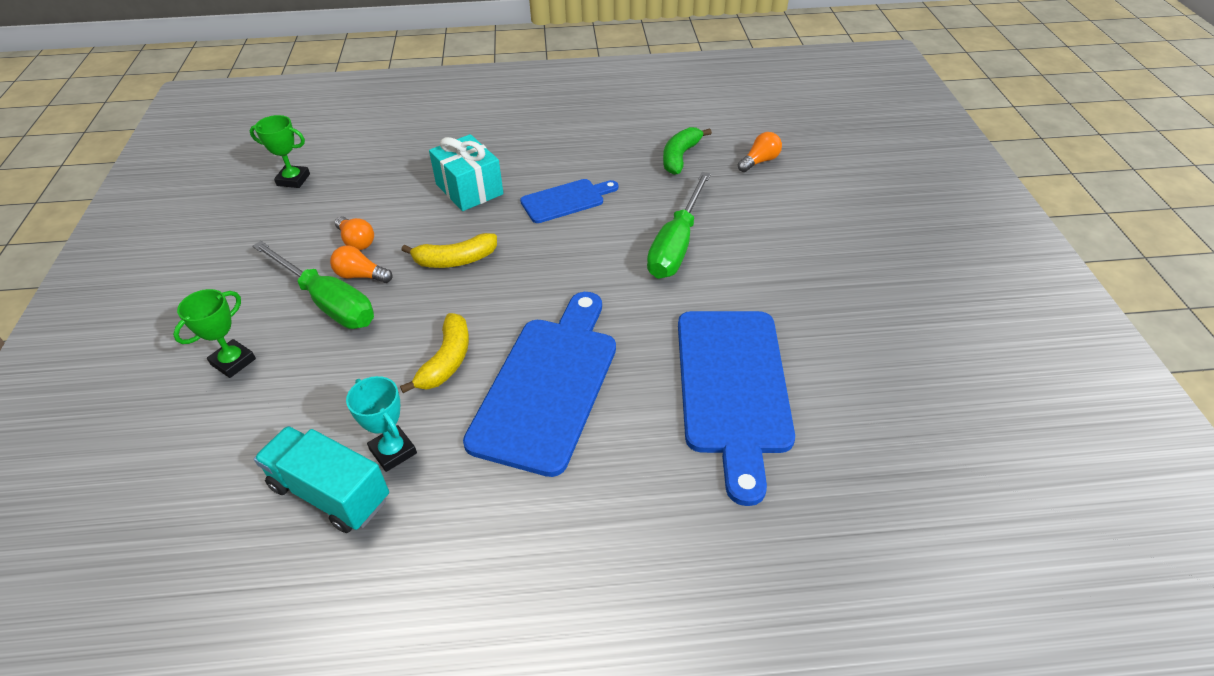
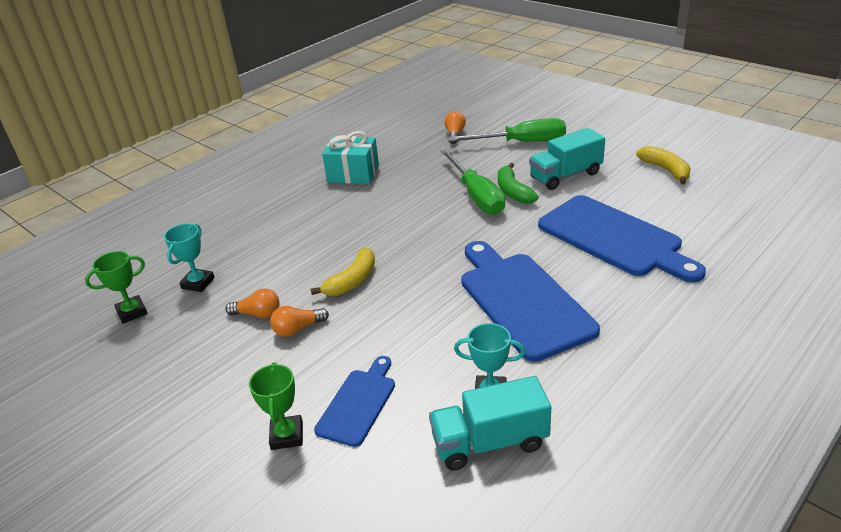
camera: 40 degrees left, 10 degrees down
green screwdriver [253,241,374,329] -> green screwdriver moved to [448,118,566,142]
yellow banana [400,313,469,393] -> yellow banana moved to [636,146,691,184]
turquoise gift [429,134,504,211] -> turquoise gift moved to [322,131,379,184]
blue cutting board [520,179,619,223] -> blue cutting board moved to [314,356,395,447]
green banana [663,127,712,175] -> green banana moved to [498,163,538,204]
none -> turquoise trophy [164,224,215,292]
none -> turquoise truck [529,128,605,190]

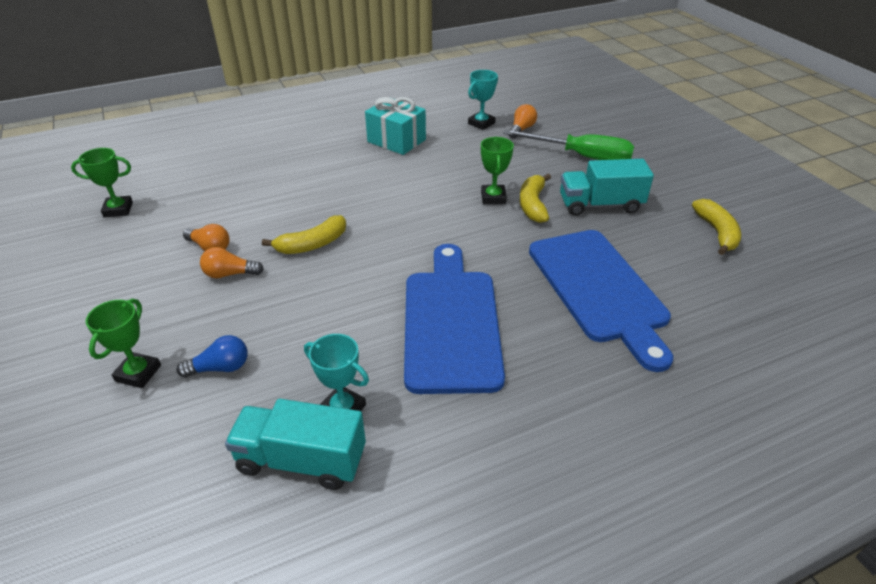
camera: 20 degrees right, 5 degrees up
turquoise trophy [164,224,215,292] -> turquoise trophy moved to [468,70,498,130]
blue cutting board [314,356,395,447] -> blue light bulb [177,335,247,378]
green screwdriver [441,149,505,215] -> green trophy [481,137,514,204]
green banana [498,163,538,204] -> yellow banana [520,174,551,223]

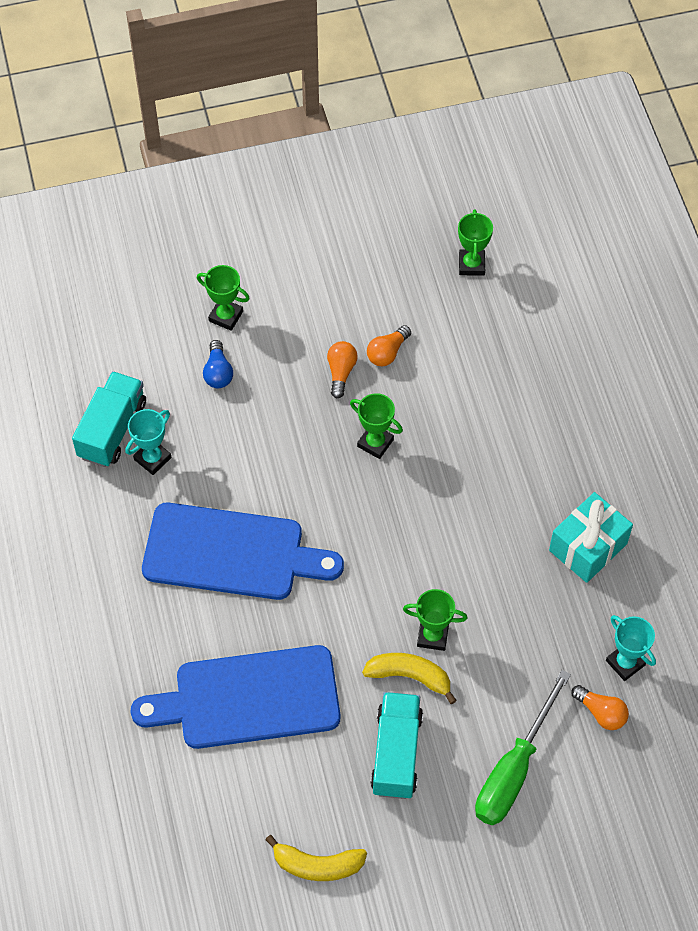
camera: 100 degrees right, 20 degrees up
yellow banana [262,215,346,254] -> green trophy [350,393,403,459]

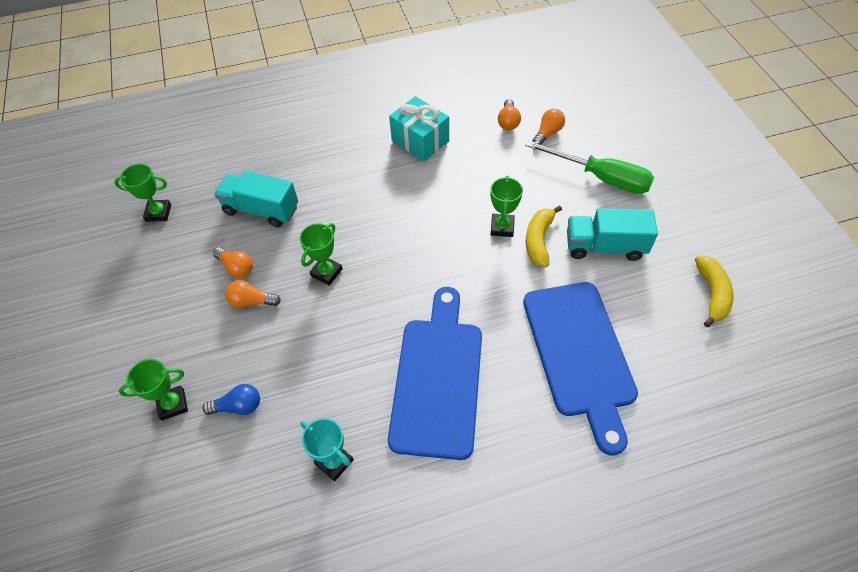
camera: 90 degrees left, 5 degrees down
turquoise truck [72,371,146,467] -> turquoise truck moved to [214,171,298,227]
green trophy [197,265,250,331] -> green trophy turned 45 degrees clockwise [119,359,188,421]
turquoise trophy [606,615,656,681] -> orange light bulb [498,99,521,130]

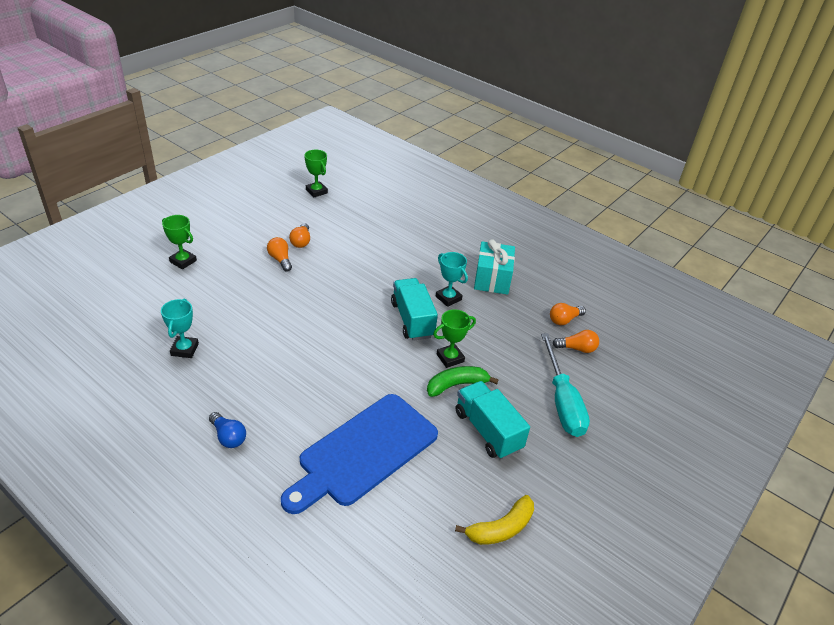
camera: 50 degrees right, 15 degrees down
blue light bulb [202,384,260,415] -> blue light bulb moved to [209,412,246,448]
turquoise truck [214,171,298,227] -> turquoise truck moved to [391,278,438,341]
green trophy [299,223,343,286] -> none
blue cutting board [388,287,482,460] -> none
green screwdriver [525,140,654,194] -> turquoise screwdriver [541,333,590,437]
yellow banana [526,205,562,267] -> green banana [427,366,499,397]
none -> turquoise trophy [436,252,468,307]

